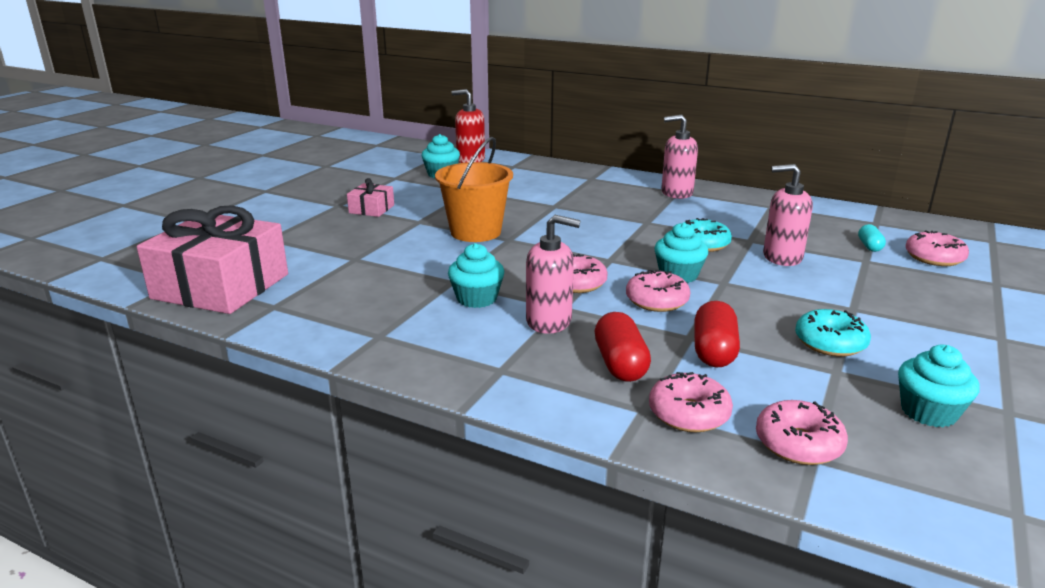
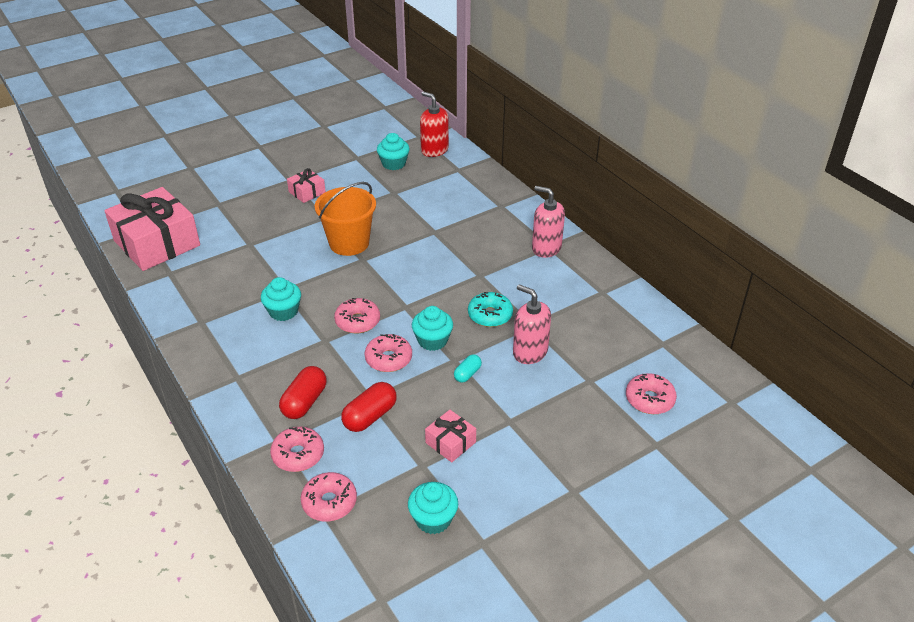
camera: 30 degrees right, 15 degrees up
pink soap dispenser [526,215,581,334] -> none
turquoise donut [795,309,871,357] -> pink gift [425,410,476,462]
turquoise capsule [858,224,886,252] -> turquoise capsule moved to [454,354,482,383]

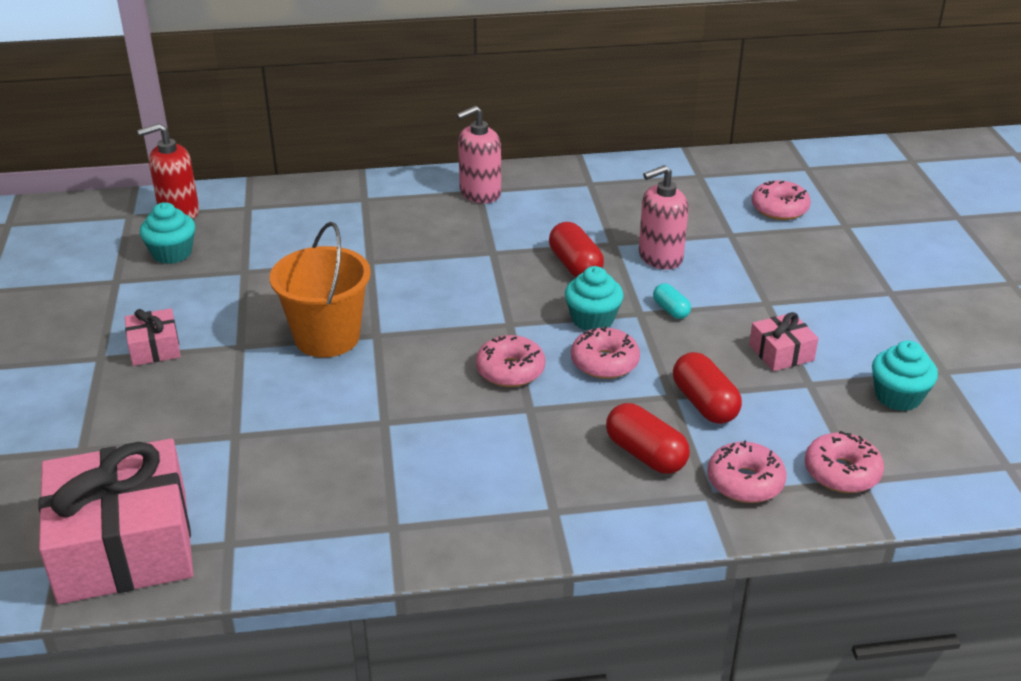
camera: 65 degrees left, 5 degrees down
turquoise cupcake [261,277,301,321] -> none
turquoise donut [468,292,513,327] -> red capsule [549,222,604,277]

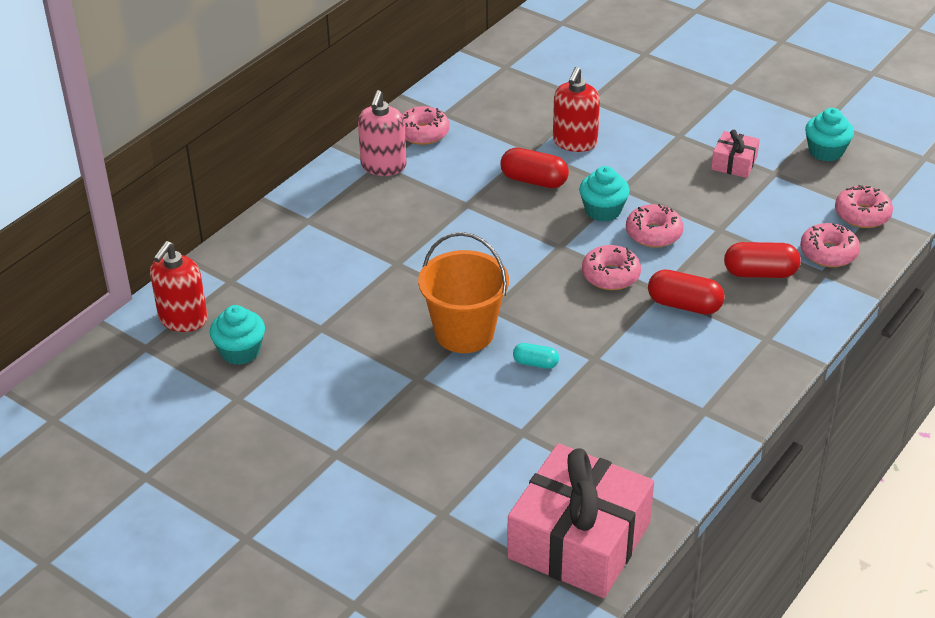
camera: 45 degrees left, 5 degrees up
pink gift [125,308,181,366] -> none
pink soap dispenser [639,165,689,270] -> red soap dispenser [553,67,600,152]
turquoise capsule [653,283,691,319] -> turquoise capsule moved to [513,343,559,369]
red capsule [673,352,742,424] -> red capsule moved to [648,269,725,315]
pink donut [752,180,811,220] -> pink donut moved to [402,106,449,145]

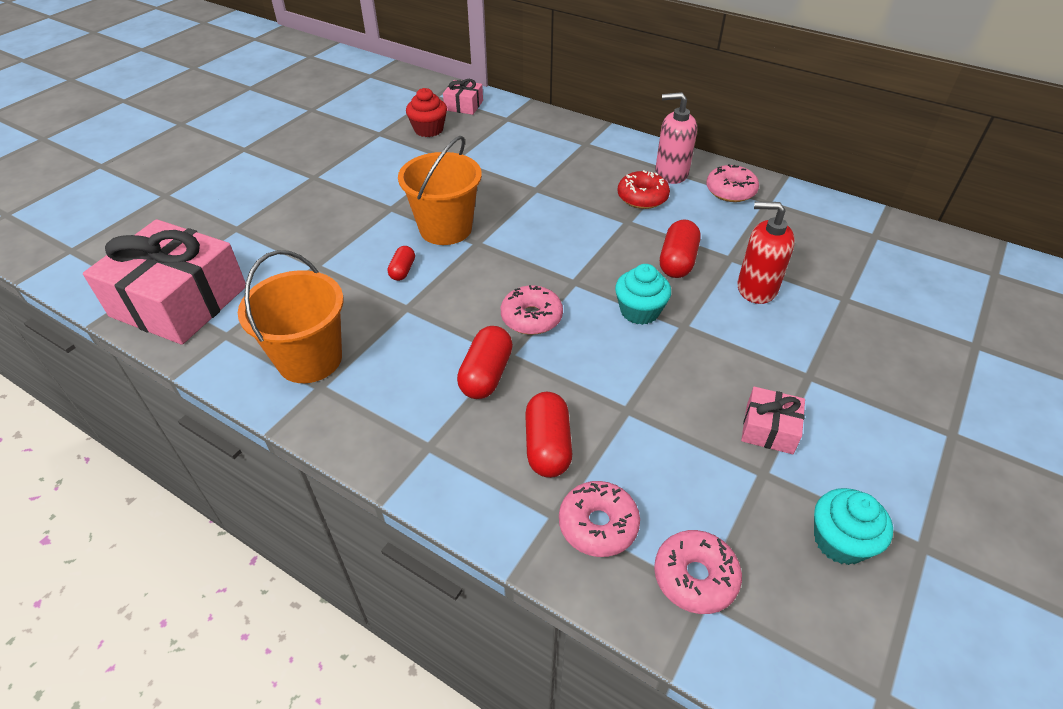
camera: 85 degrees right, 5 degrees up
red soap dispenser [150,241,208,332] -> pink gift [443,79,483,115]
turquoise cupcake [210,305,265,365] -> red cupcake [406,88,447,137]
turquoise capsule [513,343,559,369] -> red capsule [388,246,415,281]
pink donut [626,204,683,248] -> none
none -> orange bucket [238,250,344,383]
none -> red donut [618,170,670,209]

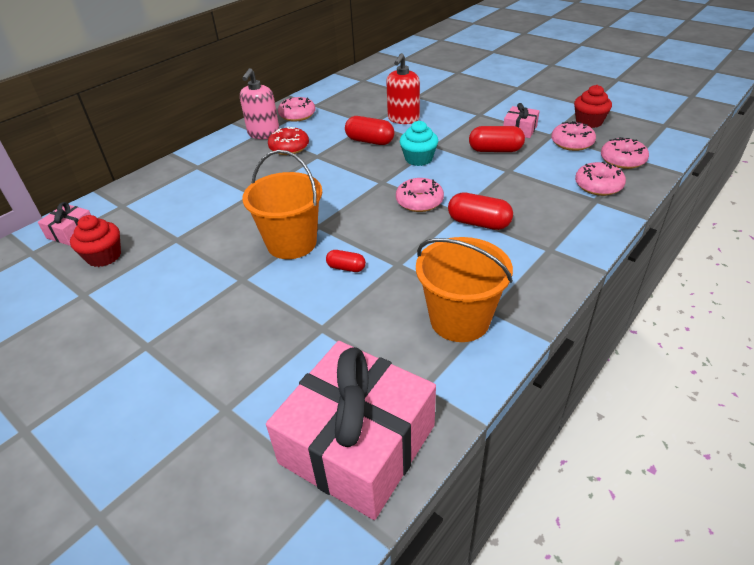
camera: 80 degrees left, 5 degrees down
red capsule [525,392,572,478] -> red capsule moved to [469,126,525,152]
turquoise cupcake [814,488,893,565] -> red cupcake [574,85,612,128]
none -> pink donut [551,121,596,151]

